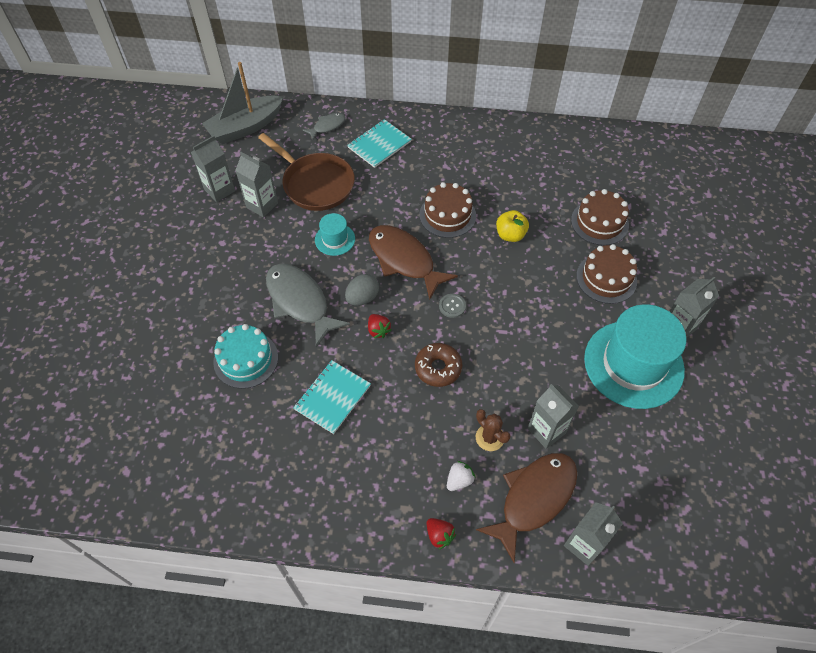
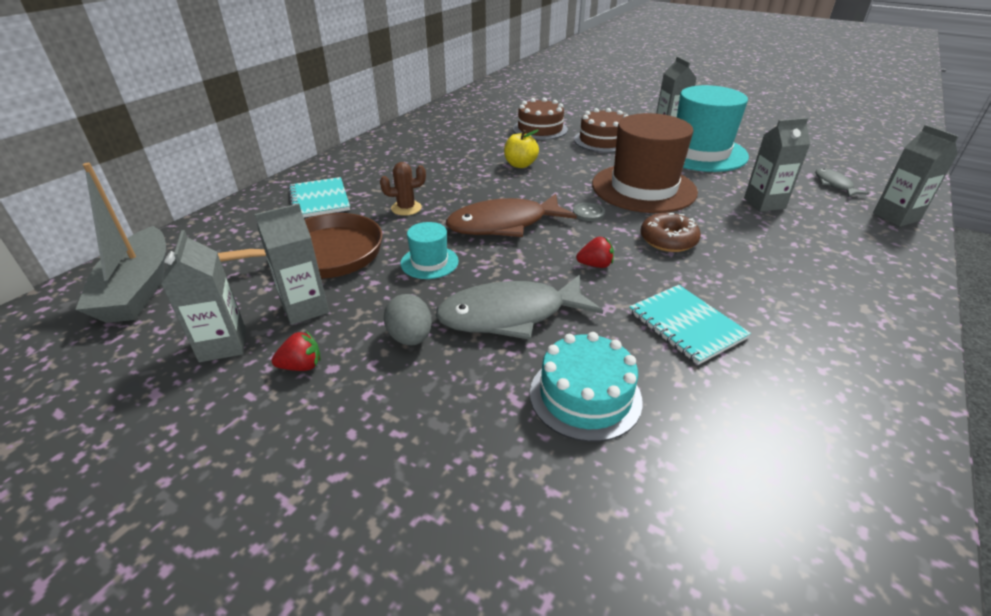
camera: 65 degrees left, 20 degrees down
grey fish [303,113,345,140] -> grey fish moved to [815,168,869,197]
grey egg [345,274,379,306] -> grey egg moved to [384,294,432,345]
brown cake [420,182,476,238] -> none
red strawberry [427,518,456,550] -> red strawberry moved to [272,331,321,371]
white strawberry [447,461,476,491] -> none
brown cactus [476,409,511,451] -> brown cactus moved to [380,162,426,216]
brown fish [476,453,578,563] -> none
none -> brown hat [592,113,698,213]

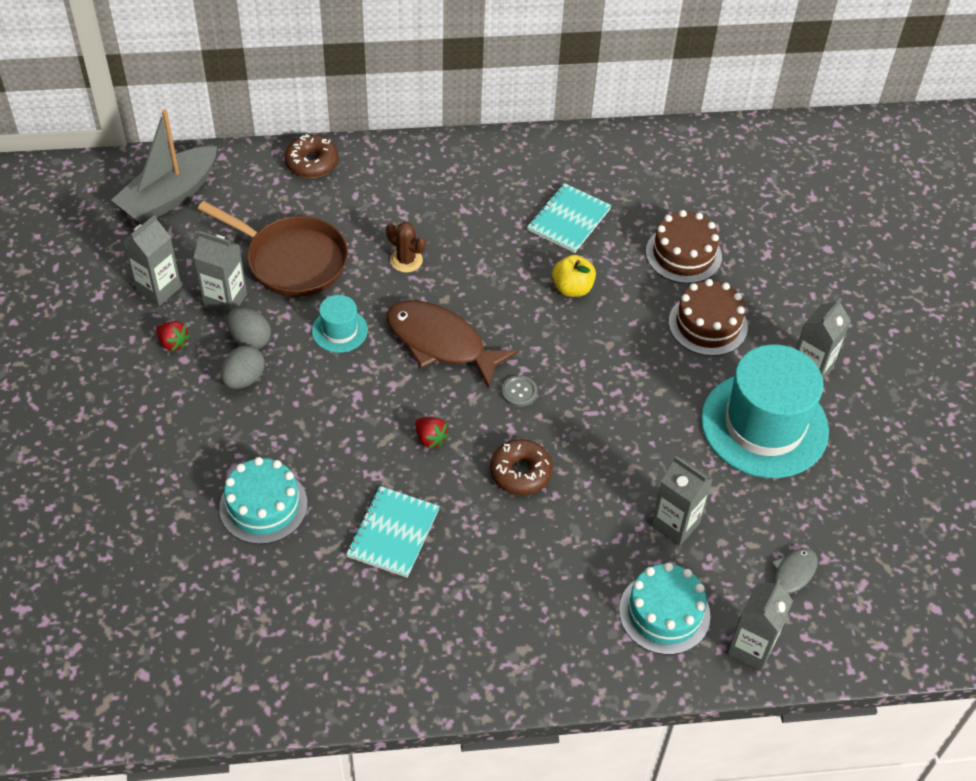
camera: 50 degrees right, 15 degrees up
turquoise notebook [288,177,350,218] -> turquoise notebook moved to [527,183,612,253]
grey fish [436,275,603,340] -> none
brown hat [592,113,698,213] -> none
none -> grey egg [227,307,271,349]
none -> brown donut [284,134,339,178]
none -> turquoise cake [619,563,710,655]

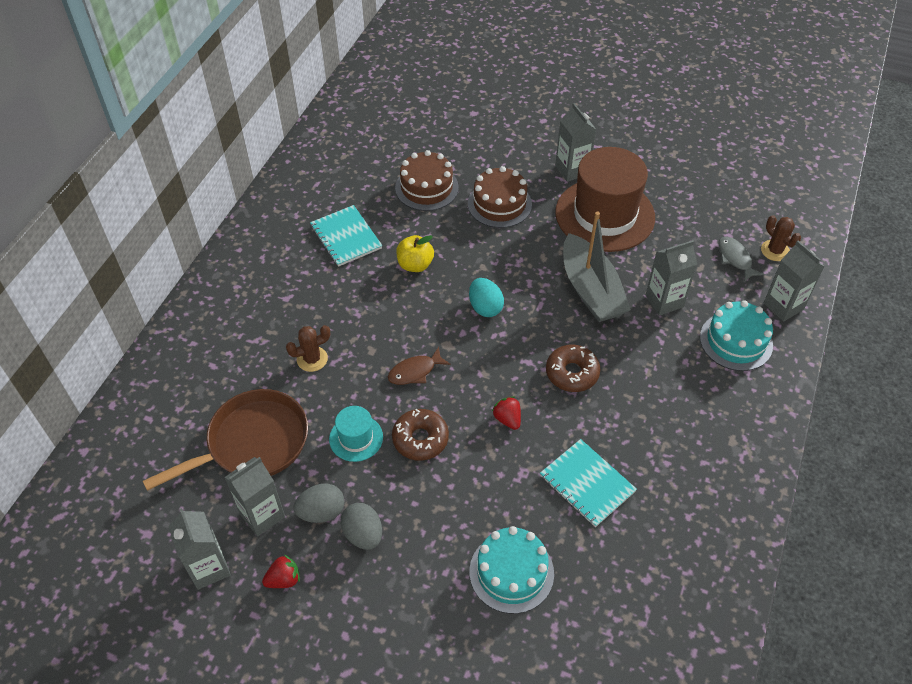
camera: 60 degrees left, 0 degrees up
grey boat [112,109,217,224] -> grey boat moved to [563,212,631,322]
brown donut [284,134,339,178] -> brown donut moved to [392,409,449,461]
brown fish [386,300,518,389] -> brown fish [388,347,450,385], size x0.51
red strawberry [415,417,449,449] -> red strawberry turned 105 degrees counterclockwise [492,396,521,430]
grey button [502,375,538,407] -> none
turquoise hat [701,345,829,478] -> brown hat [555,147,655,252]
none -> turquoise egg [469,278,504,317]
none -> brown cactus [761,215,801,261]

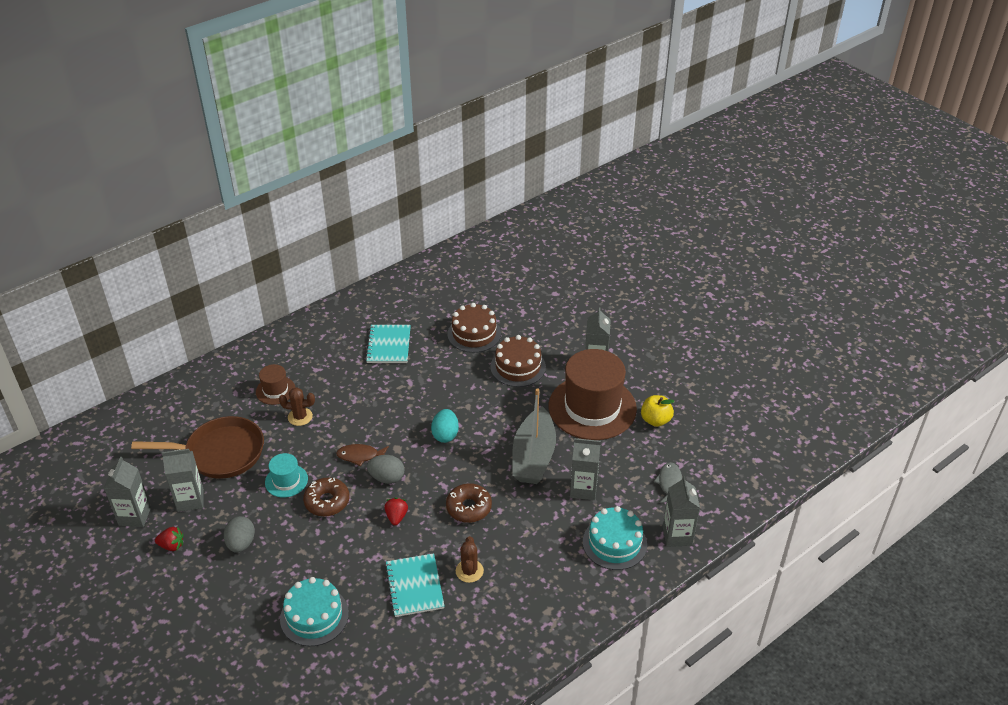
camera: 30 degrees right, 10 degrees down
grey egg [294,484,345,523] -> grey egg moved to [367,455,405,484]
yellow apple [396,235,434,272] -> yellow apple moved to [641,395,675,427]
brown cactus [761,215,801,261] -> brown cactus moved to [456,536,484,583]
none -> brown hat [256,364,295,405]

